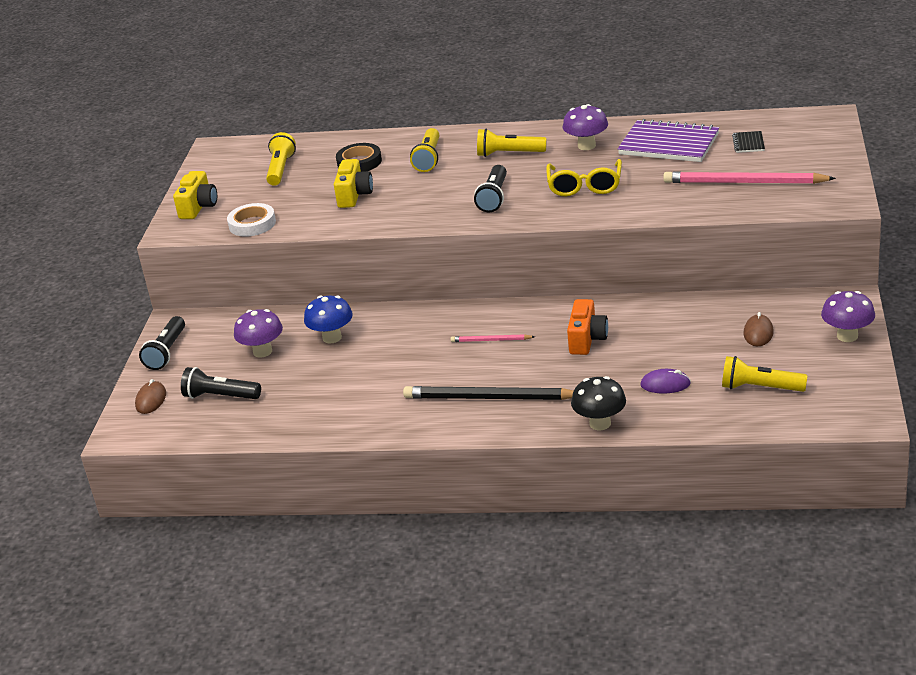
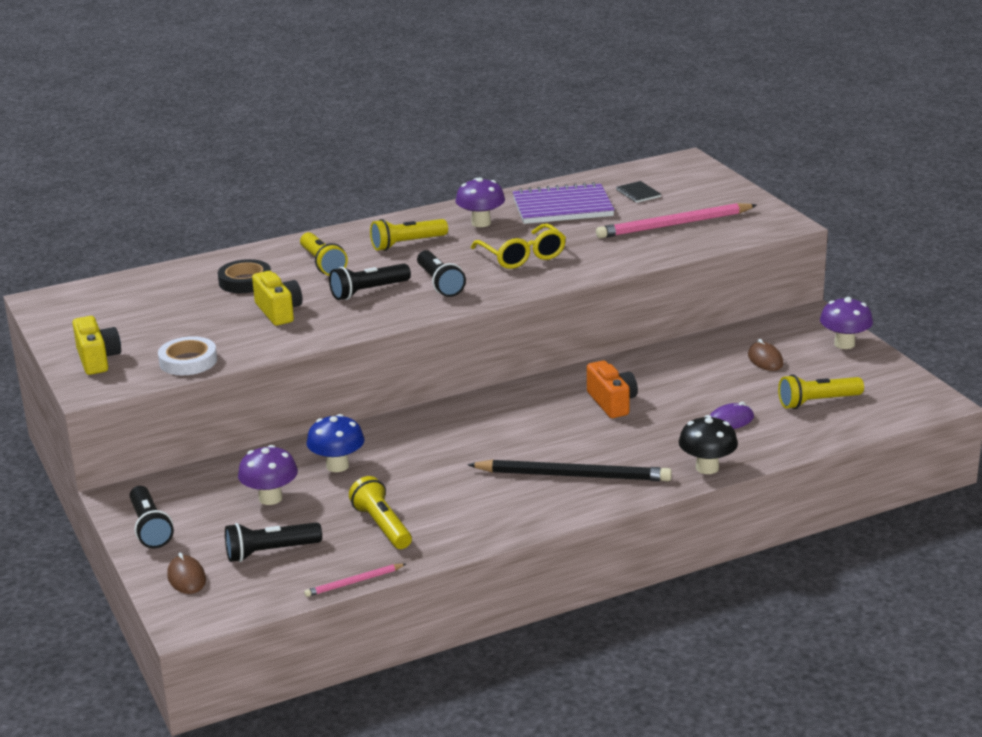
camera: 35 degrees left, 5 degrees down
yellow flashlight [266,132,296,186] -> yellow flashlight moved to [349,476,412,549]
black pencil [403,386,573,400] -> black pencil turned 150 degrees counterclockwise [467,459,672,481]
pink pencil [451,334,535,342] -> pink pencil moved to [304,564,406,597]
none -> black flashlight [329,264,411,300]

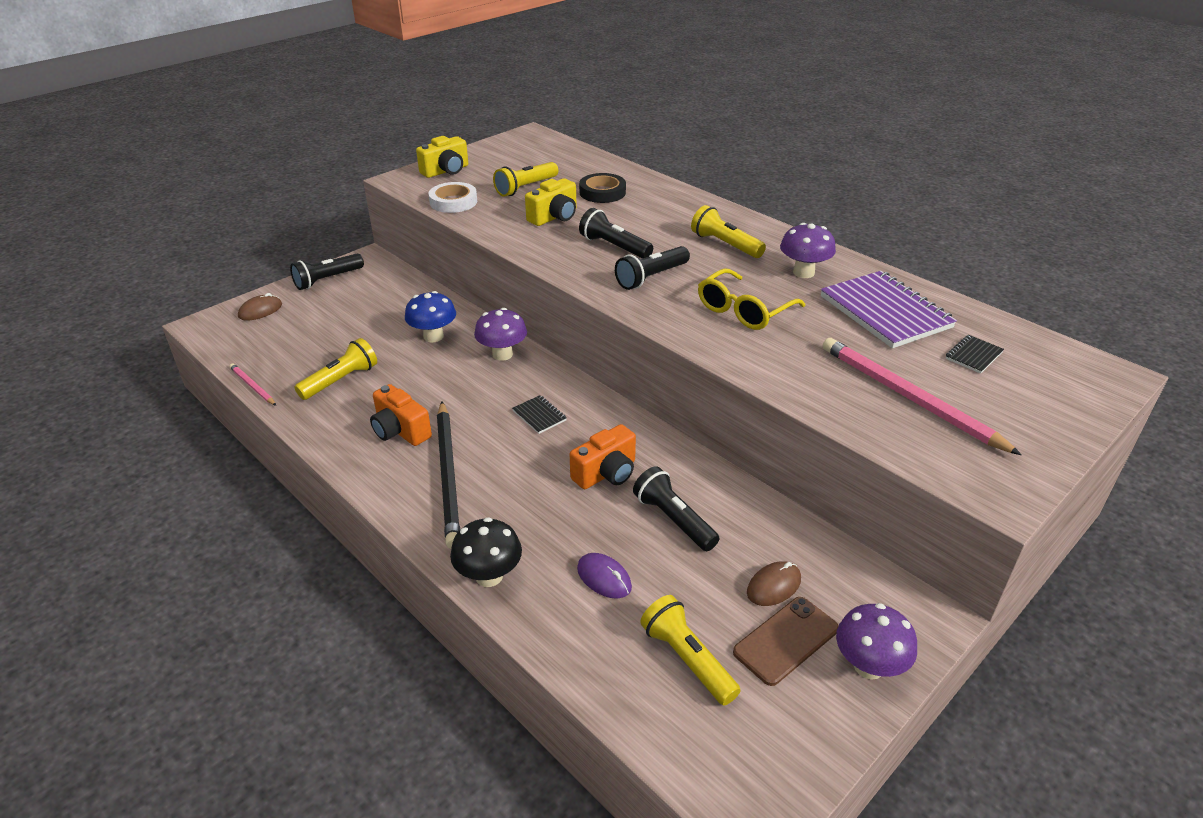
camera: 70 degrees right, 10 degrees up
black flashlight [225,522,322,562] -> black flashlight moved to [633,466,720,551]
purple mushroom [238,445,298,505] -> purple mushroom moved to [474,308,527,361]
yellow flashlight [300,232,348,276] -> yellow flashlight moved to [493,162,558,197]
none -> orange camera [370,384,432,446]
none -> black notebook [512,395,567,434]
none -> brown phone [733,597,838,686]

